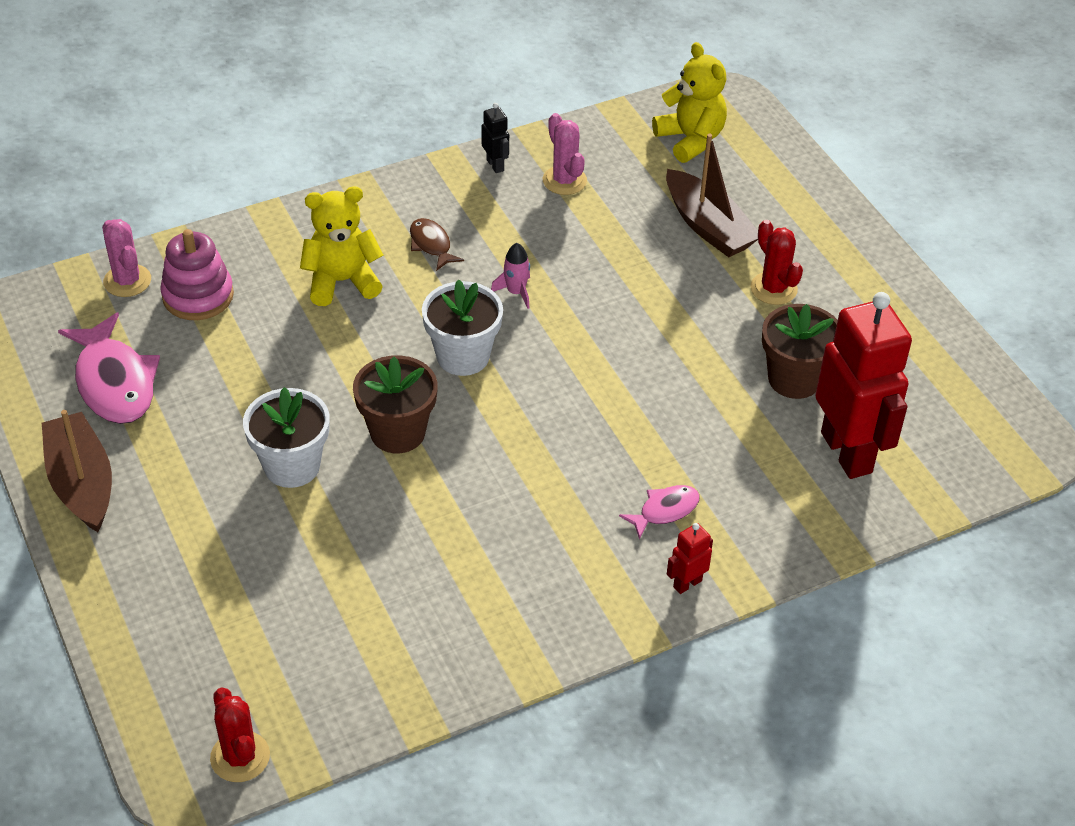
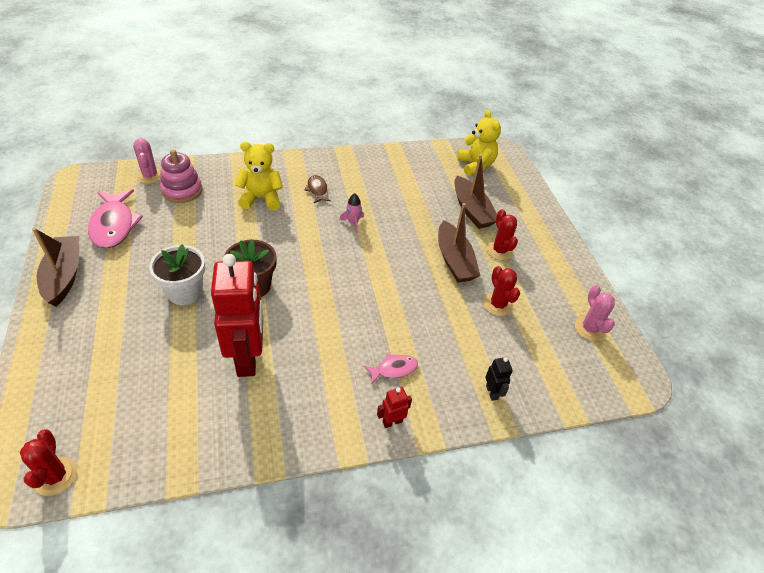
camera: 10 degrees right, 0 degrees up
white flower pot [422,280,503,376] -> none
black robot [482,103,509,173] -> black robot moved to [485,357,513,401]
pink cactus [543,113,587,195] -> pink cactus moved to [575,285,615,341]
brown flower pot [762,304,838,399] -> red cactus [483,266,520,316]
red robot [815,292,912,479] -> red robot moved to [211,254,263,377]
none -> brown boat [438,203,480,282]

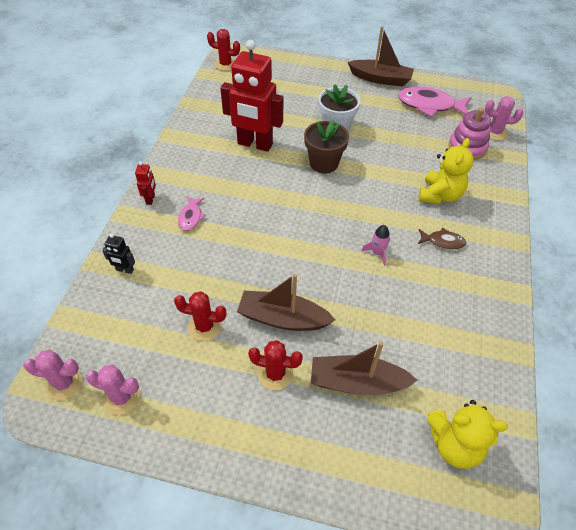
camera: 120 degrees right, 5 degrees up
none -> pink cactus [23,349,83,400]

